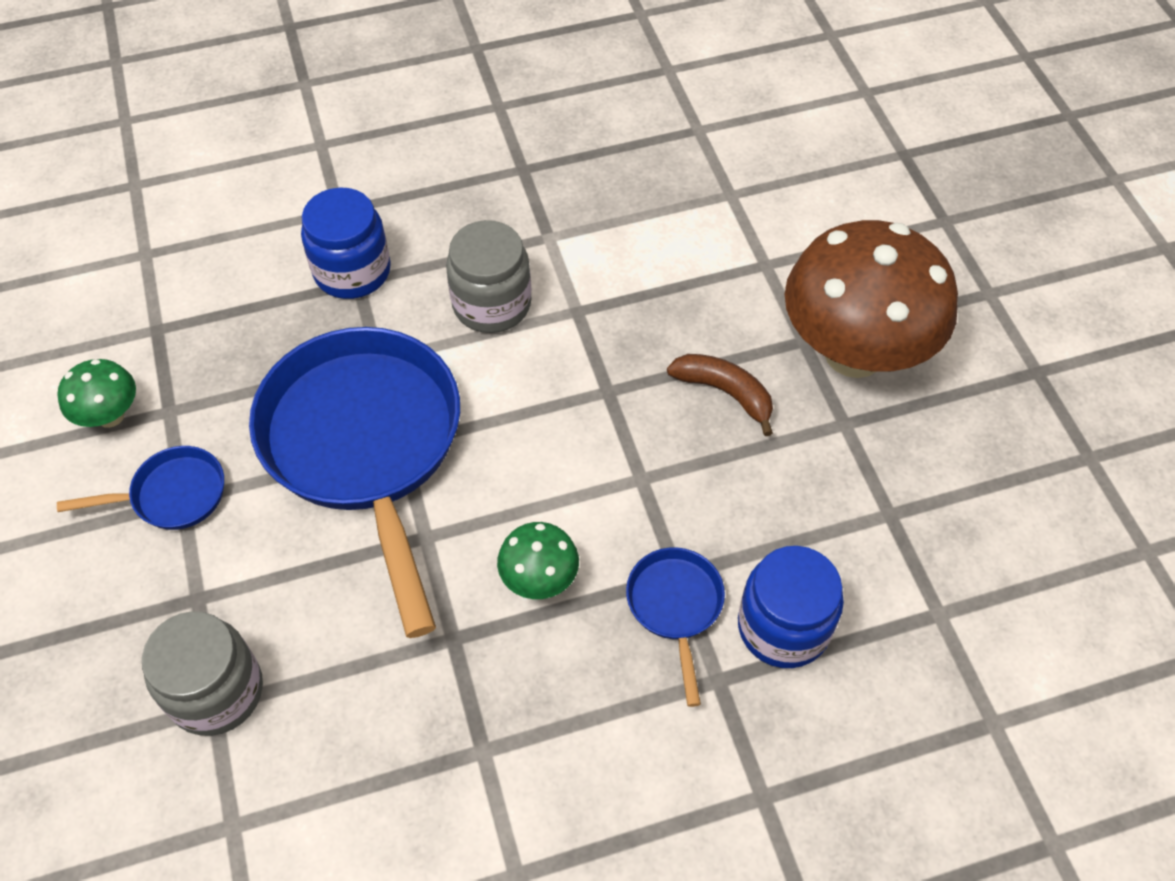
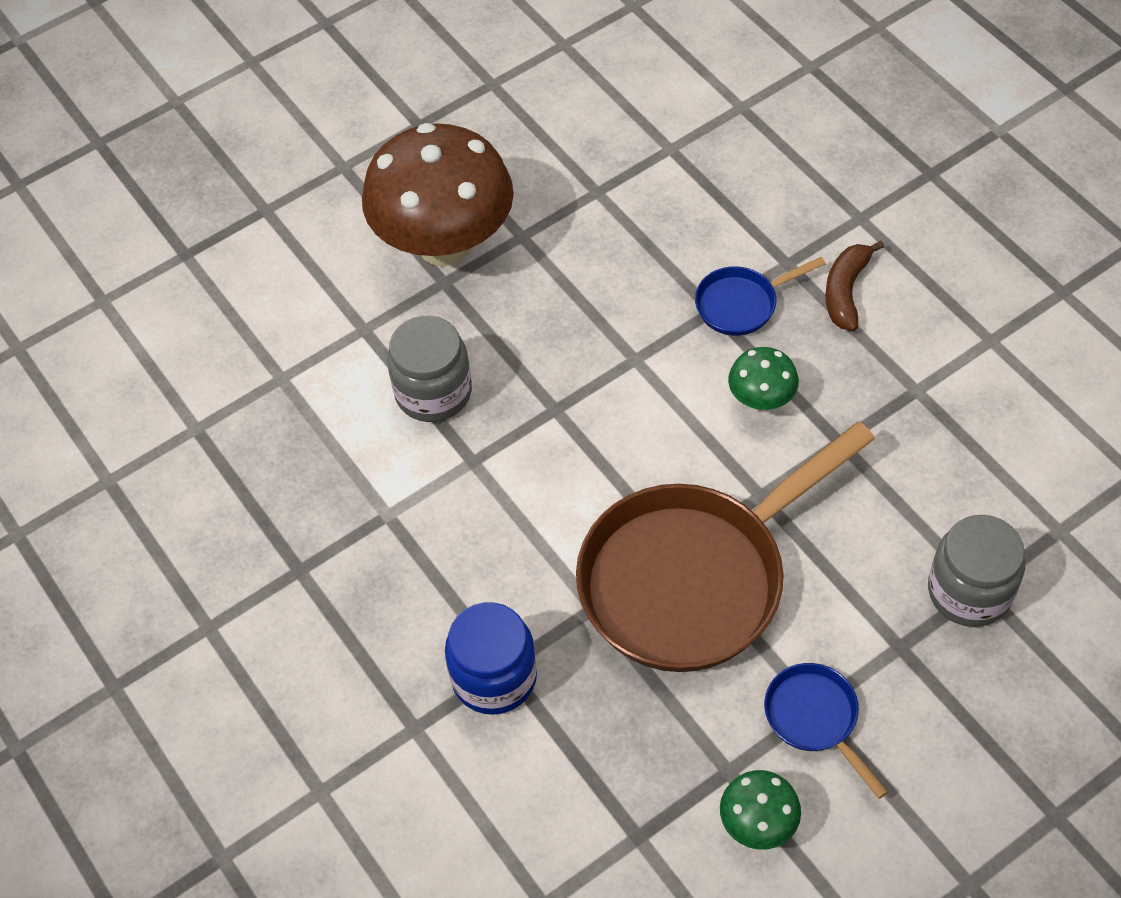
camera: 105 degrees left, 0 degrees up
blue pan [249,327,460,638] -> brown pan [576,422,875,672]
grey jar [446,220,531,333] -> grey jar moved to [387,315,472,422]
brown banana [667,354,773,436] -> brown banana moved to [825,241,884,331]
blue jar [738,546,844,668] -> none

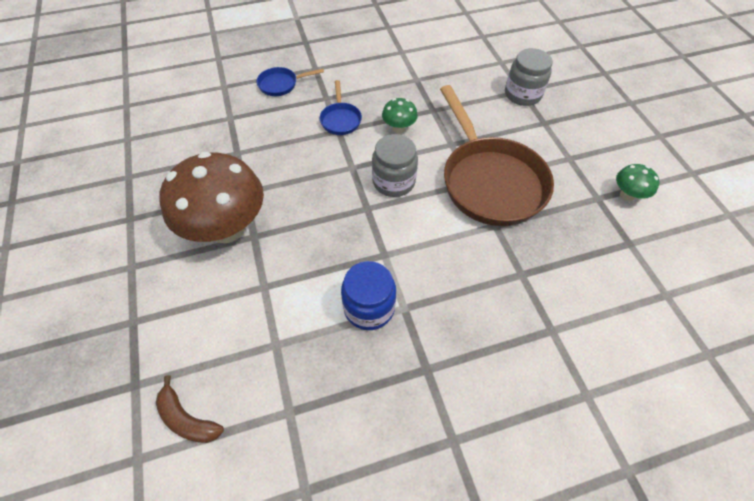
camera: 75 degrees left, 0 degrees up
grey jar [387,315,472,422] -> grey jar moved to [372,134,418,197]
blue jar [445,602,537,715] -> blue jar moved to [341,261,396,330]
blue pan [764,663,888,799] -> blue pan moved to [257,67,324,96]
brown banana [825,241,884,331] -> brown banana moved to [156,375,224,443]

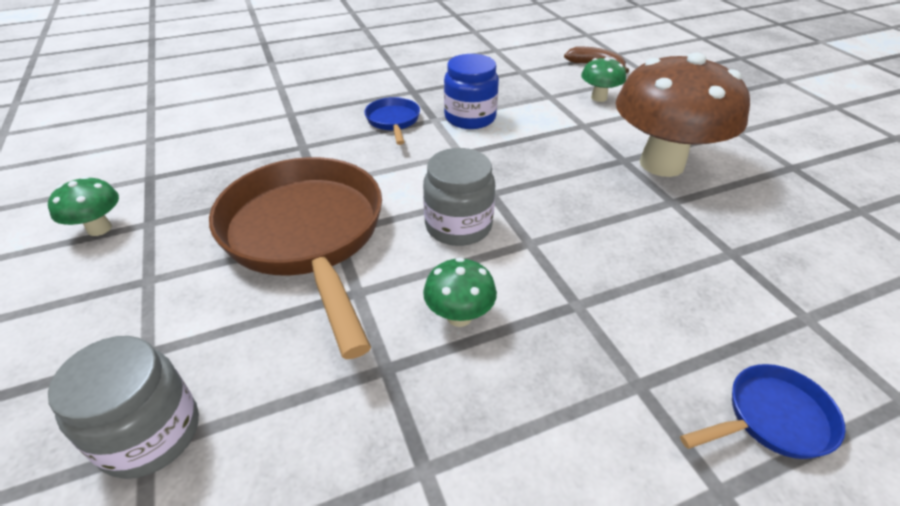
camera: 175 degrees right, 15 degrees down
blue pan [320,80,362,135] -> blue pan moved to [364,97,420,145]
none -> green mushroom [581,57,626,102]

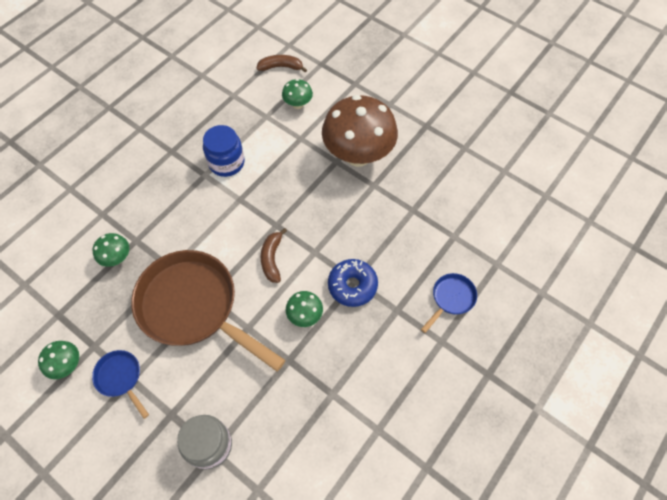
camera: 30 degrees left, 20 degrees up
blue pan [364,97,420,145] -> blue pan moved to [92,350,149,419]
grey jar [423,148,495,246] -> brown banana [261,228,287,283]
none -> green mushroom [93,233,129,267]
none -> blue donut [328,259,378,307]

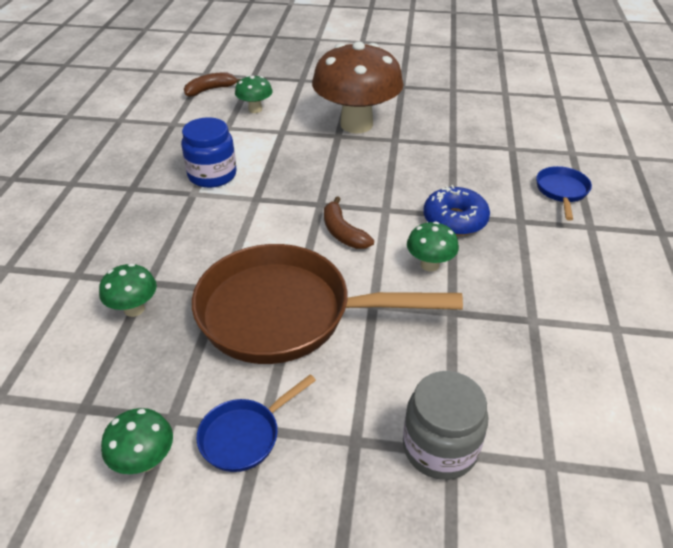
camera: 30 degrees left, 20 degrees down
blue pan [92,350,149,419] -> blue pan turned 60 degrees counterclockwise [196,374,316,472]

